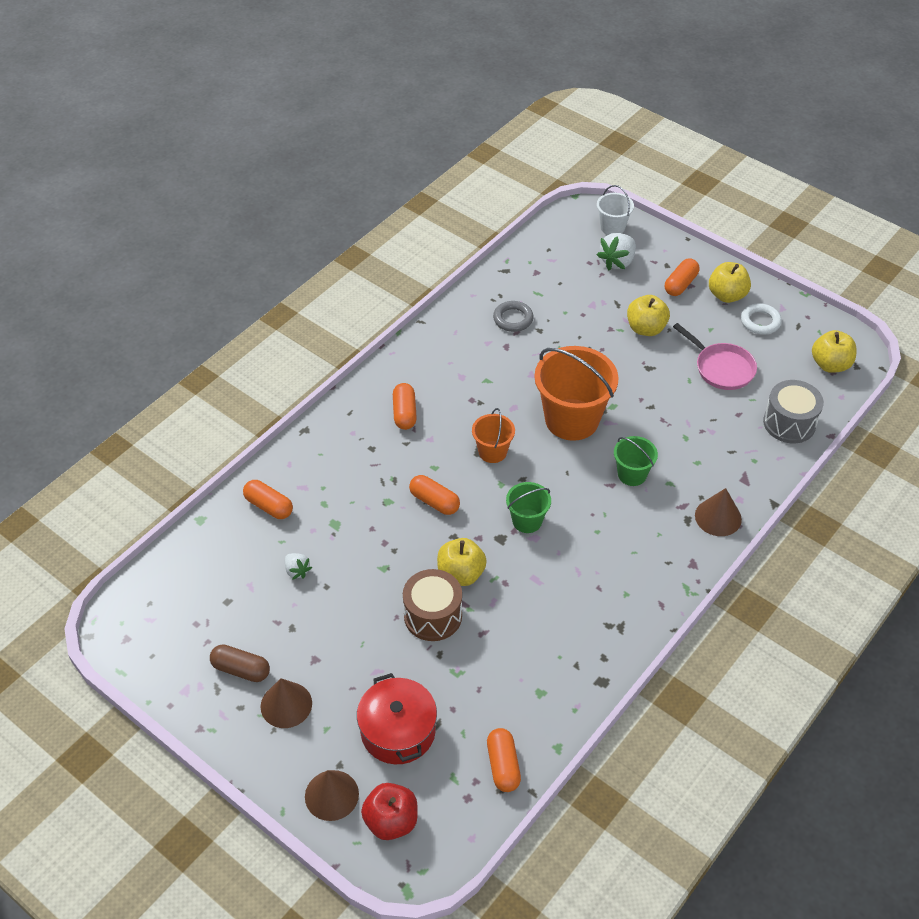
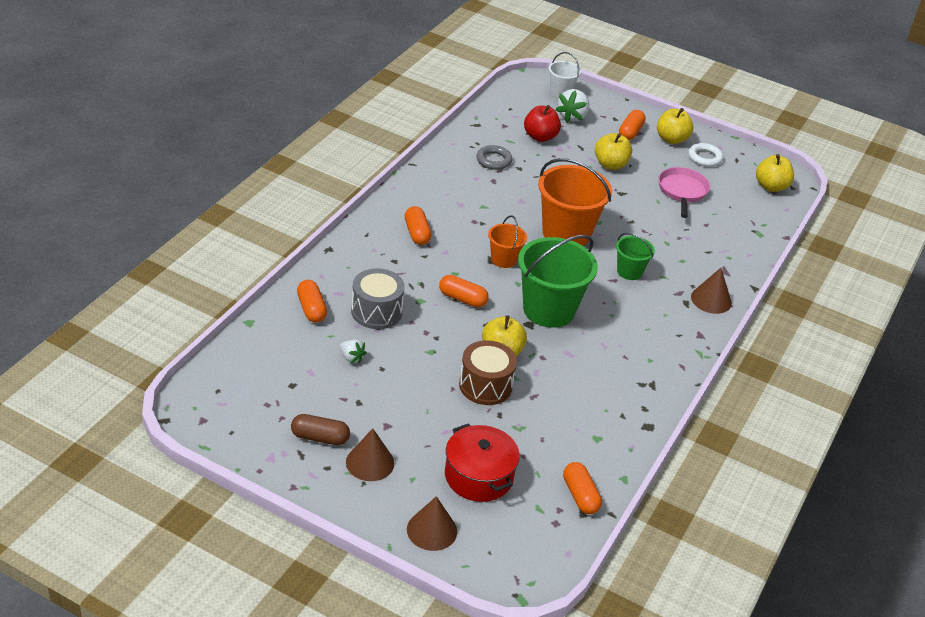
camera: 15 degrees left, 10 degrees down
orange capsule [243,480,293,519] -> orange capsule turned 45 degrees clockwise [297,280,327,323]
red apple [361,783,418,840] -> red apple moved to [524,105,561,142]
green bucket [506,482,551,533] -> green bucket [518,235,598,328], size x1.93
pink pan [673,323,757,390] -> pink pan turned 120 degrees counterclockwise [658,167,710,218]
grey drum [763,380,824,443] -> grey drum moved to [351,268,405,329]

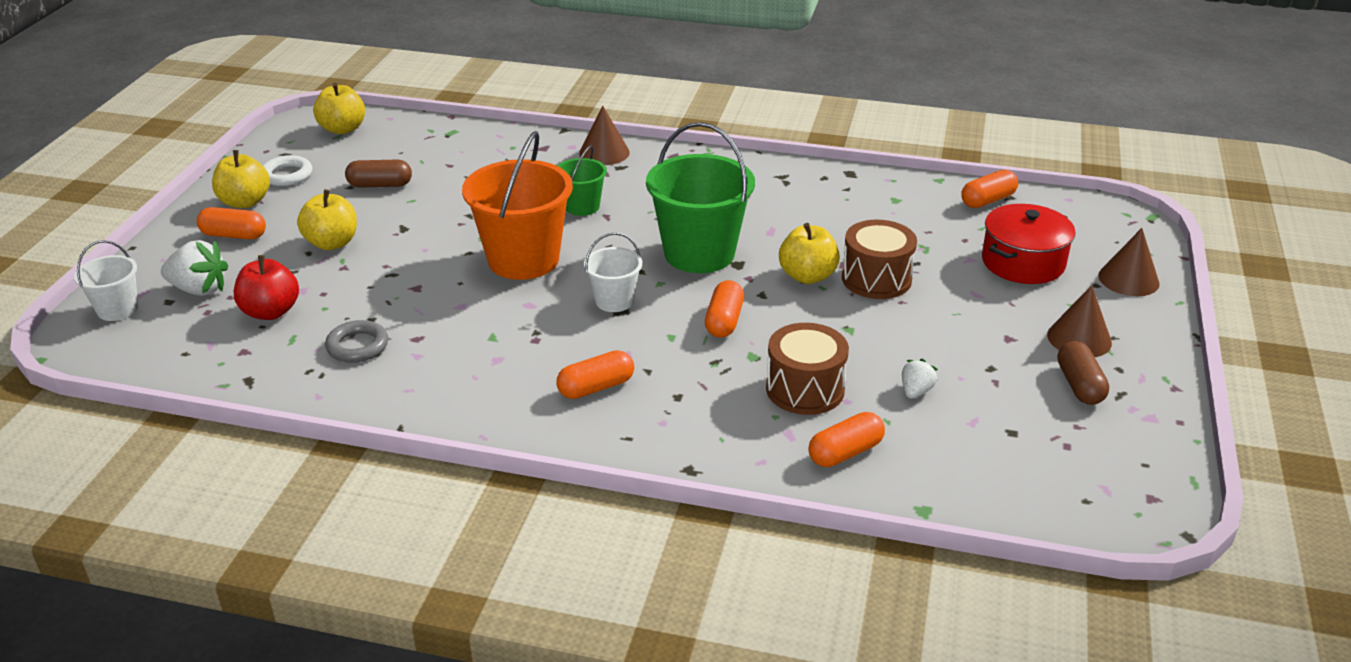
camera: 100 degrees left, 5 degrees down
grey drum [351,268,405,329] -> brown drum [766,323,849,415]
orange bucket [488,216,527,268] -> white bucket [584,232,642,312]
pink pan [658,167,710,218] -> brown capsule [345,159,412,188]

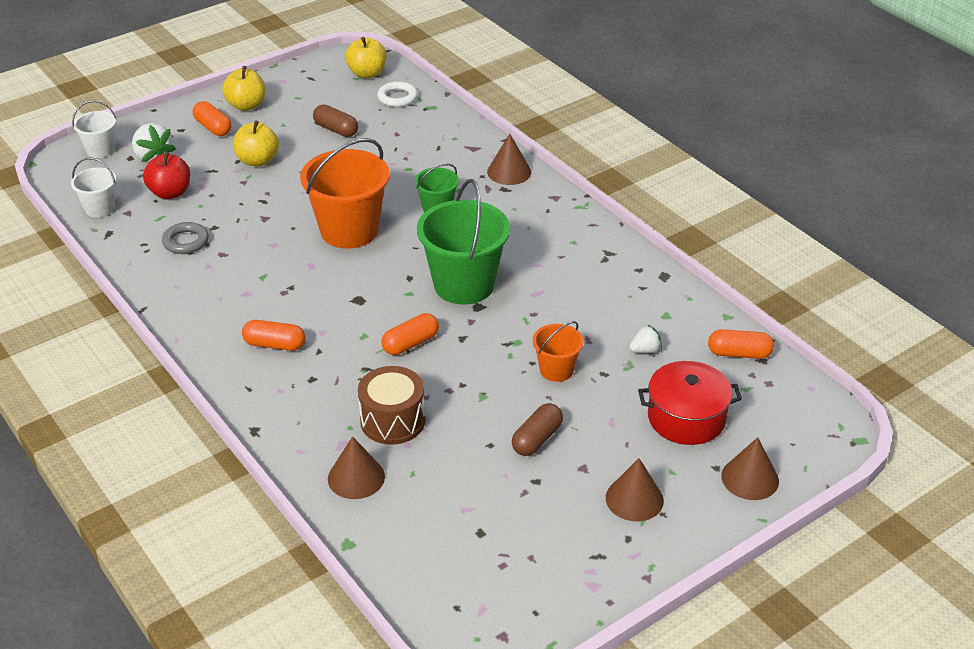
camera: 40 degrees right, 5 degrees up
white ring [263,155,312,186] -> white ring moved to [377,81,418,107]
white bucket [584,232,642,312] -> white bucket moved to [71,158,116,218]
yellow apple [779,223,840,284] -> none
orange capsule [808,412,885,467] -> brown cone [328,436,385,499]
brown drum [842,220,917,299] -> orange bucket [533,321,584,382]
white strawberry [902,359,938,399] -> white strawberry moved to [629,324,662,353]
brown capsule [1057,341,1109,405] -> brown capsule moved to [512,403,563,456]

